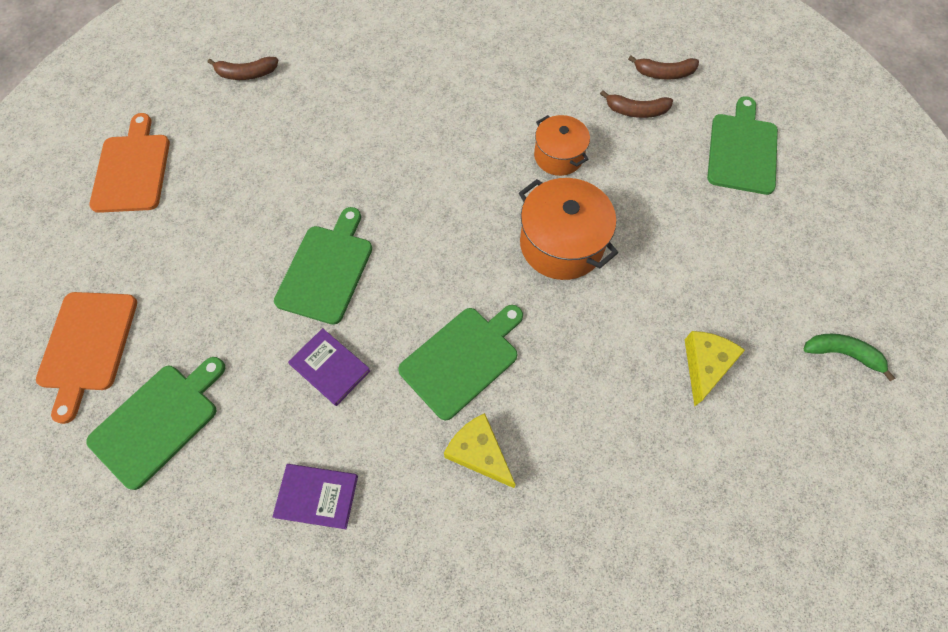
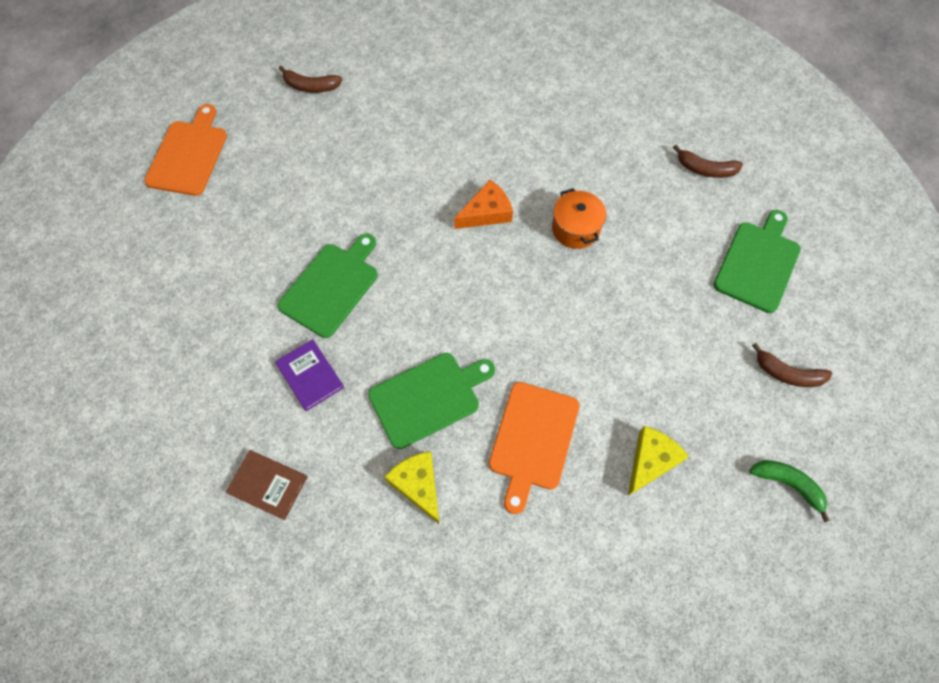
camera: 15 degrees right, 0 degrees up
orange cutting board [36,292,137,424] -> orange cutting board moved to [489,382,580,514]
green cutting board [86,357,225,490] -> none
purple book [272,464,358,529] -> brown book [226,450,307,520]
orange pot [519,178,618,280] -> none
brown banana [600,90,673,118] -> brown banana moved to [752,343,832,387]
none -> orange cheese [454,180,513,229]

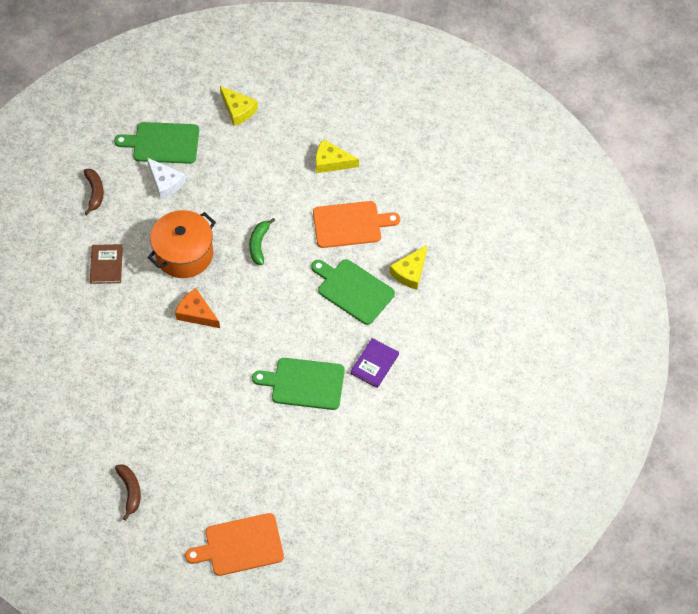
camera: 115 degrees left, 5 degrees down
brown book [226,450,307,520] -> brown book moved to [90,244,123,284]
orange pot [552,188,606,249] -> orange pot [147,210,216,278], size x1.57
green banana [749,460,830,522] -> green banana moved to [249,218,275,265]
brown banana [752,343,832,387] -> yellow cheese [220,86,258,126]
none -> white cheese [147,158,186,199]

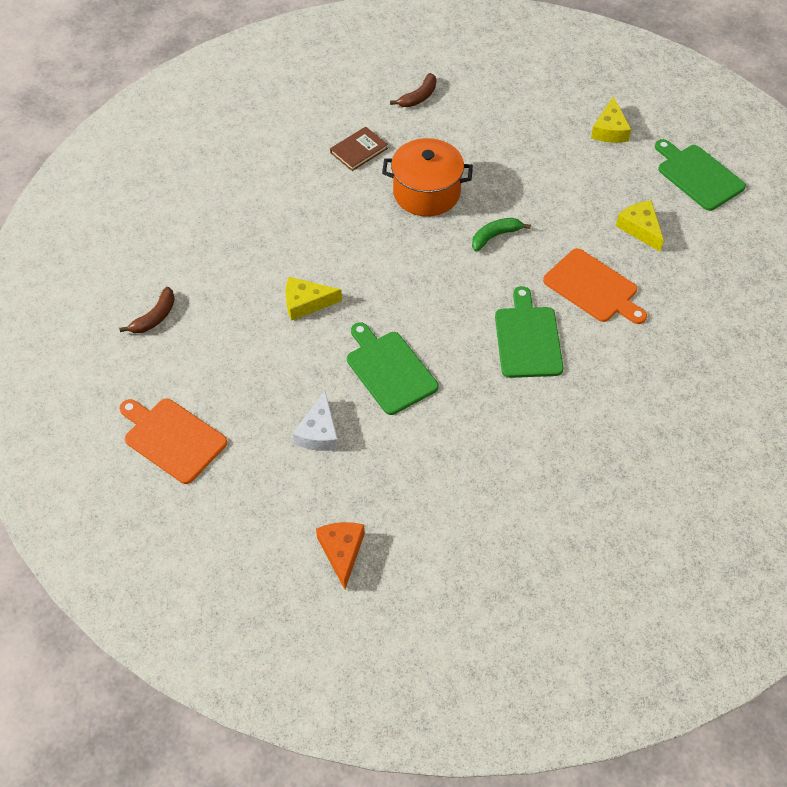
camera: 50 degrees right, 5 degrees down
green cutting board [114,122,199,164] -> green cutting board moved to [655,139,746,211]
white cheese [147,158,186,199] -> white cheese moved to [292,390,338,451]
orange cheese [175,288,220,328] -> orange cheese moved to [316,522,365,589]
purple book [350,338,399,388] -> none
yellow cheese [390,245,427,290] -> yellow cheese moved to [285,277,342,321]

